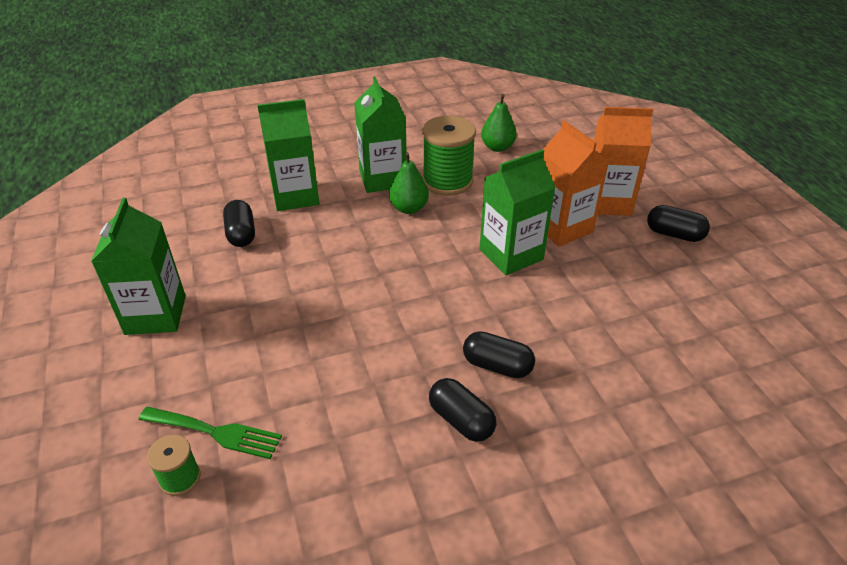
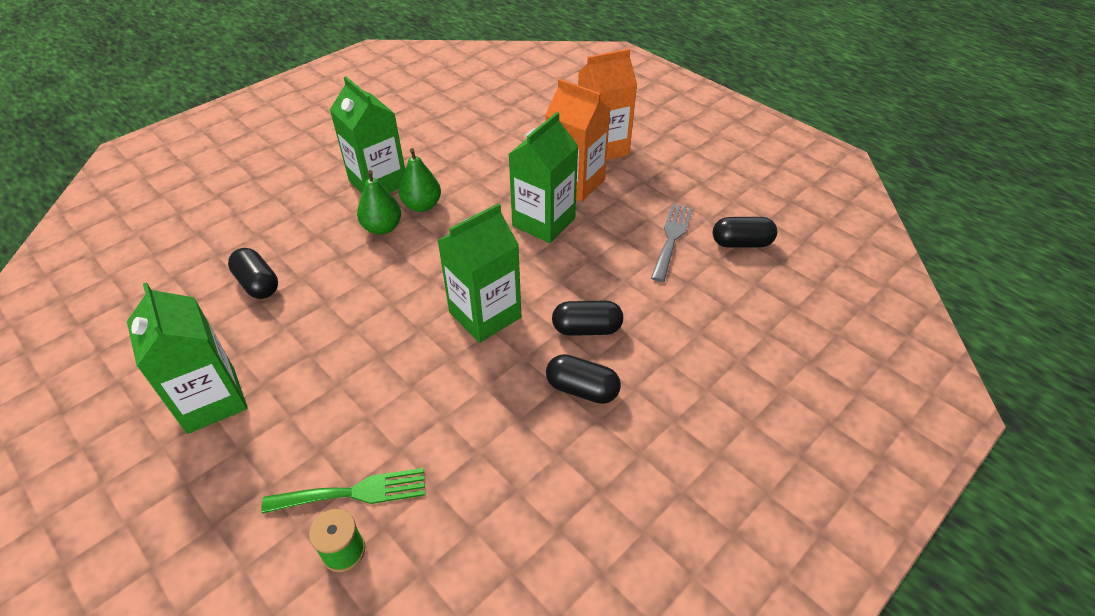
camera: 25 degrees left, 5 degrees up
green carton [257,99,319,211] -> green carton moved to [437,203,522,343]
green spool [422,116,476,196] -> none
green pear [481,94,517,152] -> green pear moved to [357,170,401,235]
black capsule [647,205,710,242] -> black capsule moved to [713,217,777,248]
none -> grey fork [651,204,693,282]

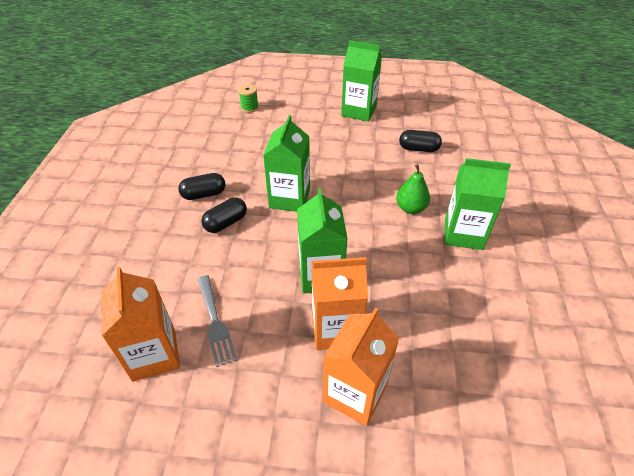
camera: 140 degrees right, 0 degrees up
green fork [262,468,425,514] -> none
green pear [399,148,441,212] -> none
black capsule [713,217,777,248] -> orange carton [101,267,180,382]

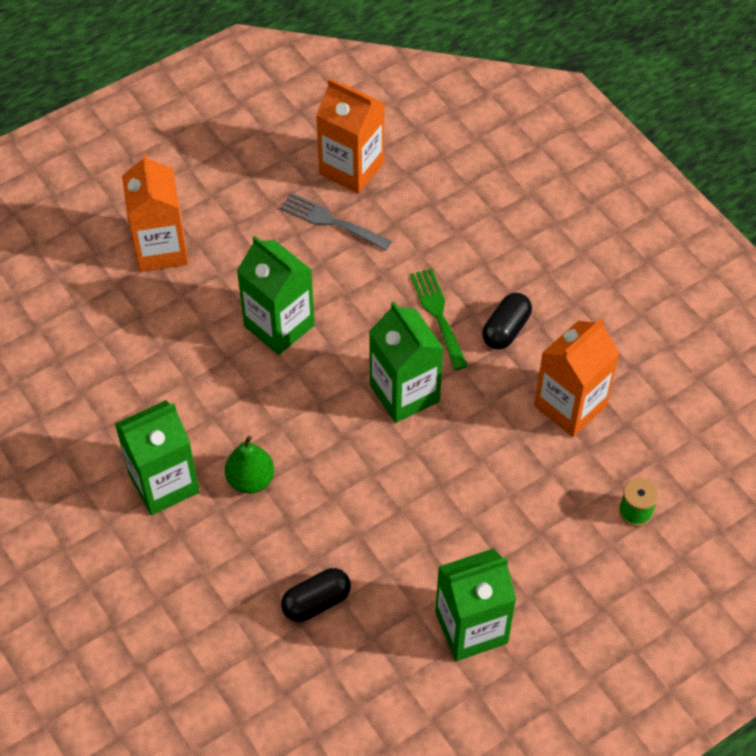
camera: 140 degrees right, 10 degrees up
black capsule [201,197,247,233] -> green fork [410,268,468,370]
orange carton [311,257,368,350] -> orange carton moved to [534,318,620,437]

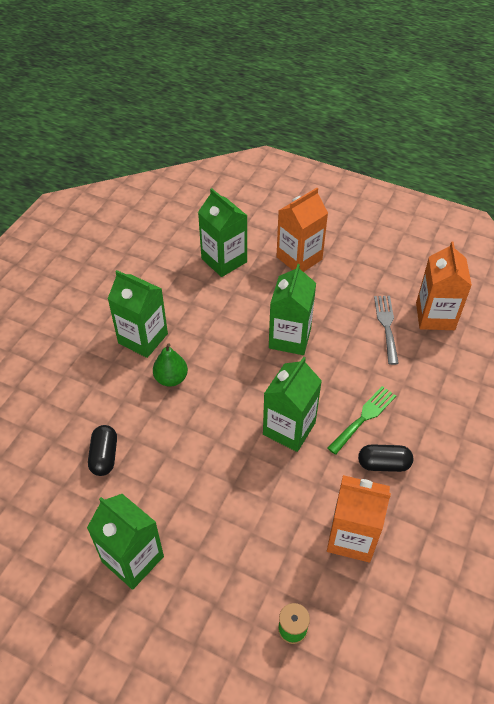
camera: 60 degrees right, 5 degrees down
black capsule [281,568,351,622] -> black capsule turned 60 degrees clockwise [88,425,117,476]
none -> green carton [198,188,247,277]

